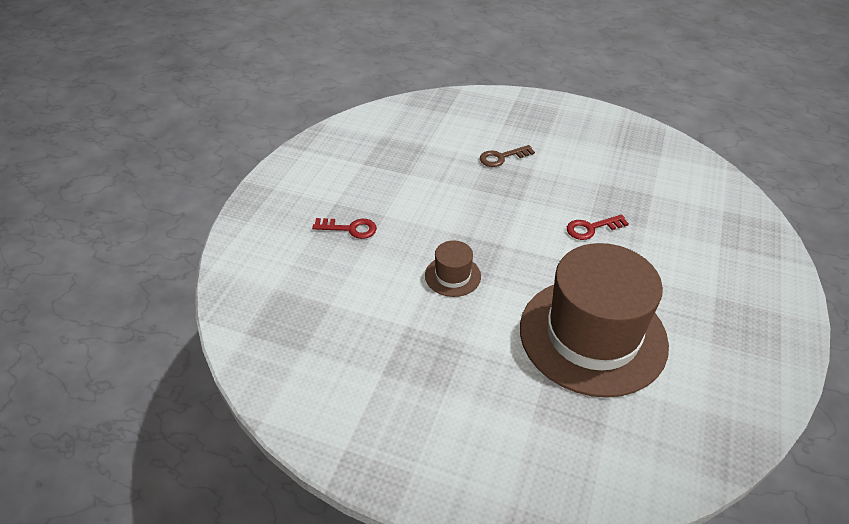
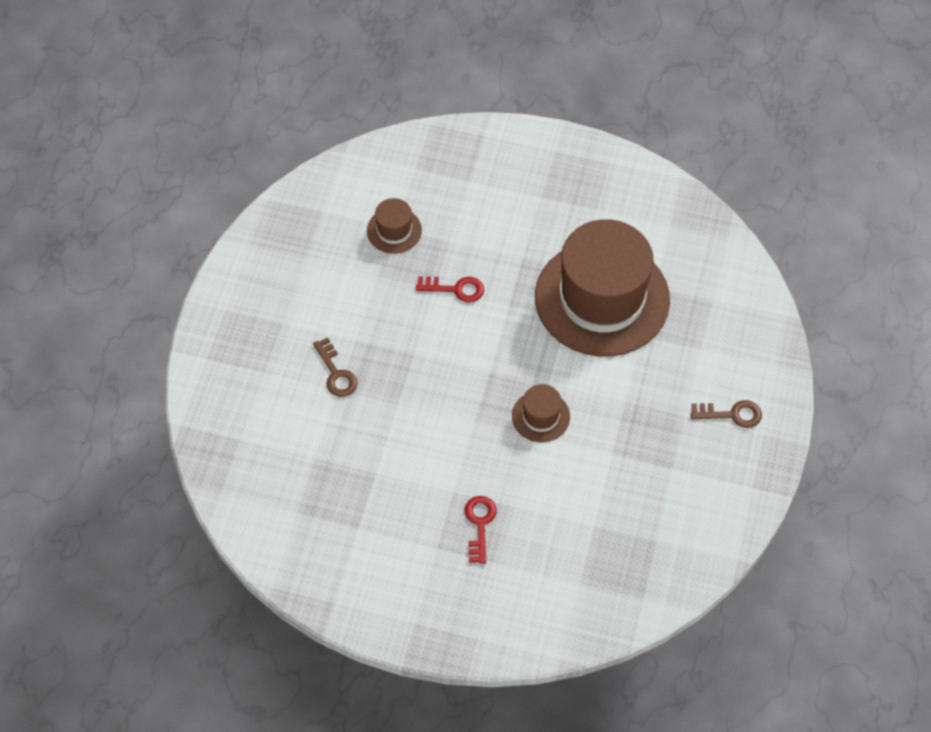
camera: 95 degrees left, 15 degrees up
red key [567,215,629,240] -> red key turned 60 degrees counterclockwise [416,276,484,303]
none -> brown hat [367,198,422,254]
none -> brown key [691,400,762,428]

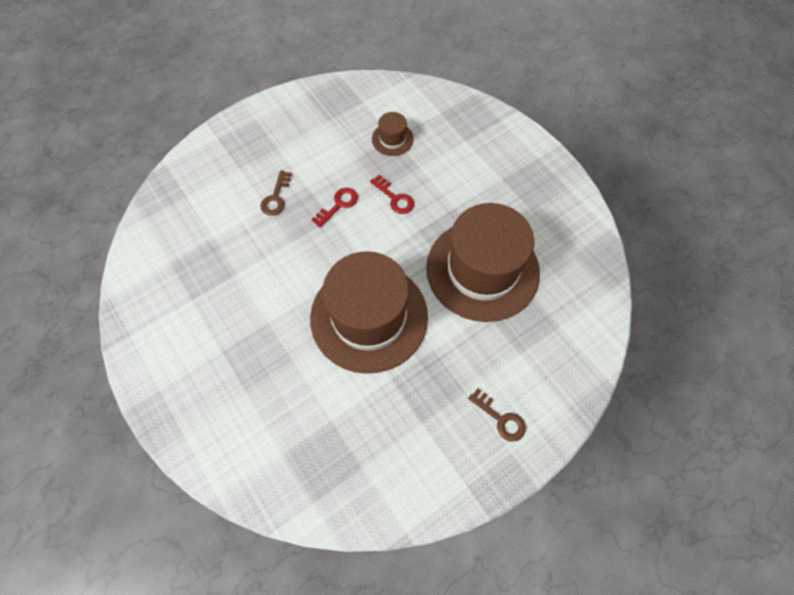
camera: 40 degrees right, 5 degrees up
red key [465,496,497,564] -> red key moved to [311,188,358,228]
brown hat [512,384,570,442] -> brown hat [310,251,428,374], size x2.40

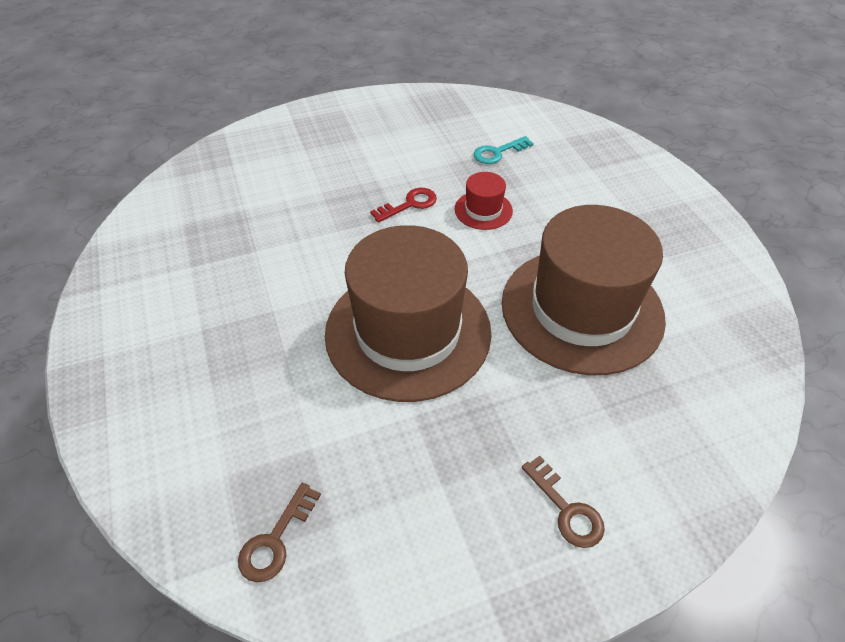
camera: 15 degrees right, 15 degrees down
brown key [260,170,292,216] -> brown key moved to [238,483,321,582]
red key [370,175,414,214] -> red hat [455,172,513,230]
brown hat [372,112,414,156] -> turquoise key [474,136,534,164]

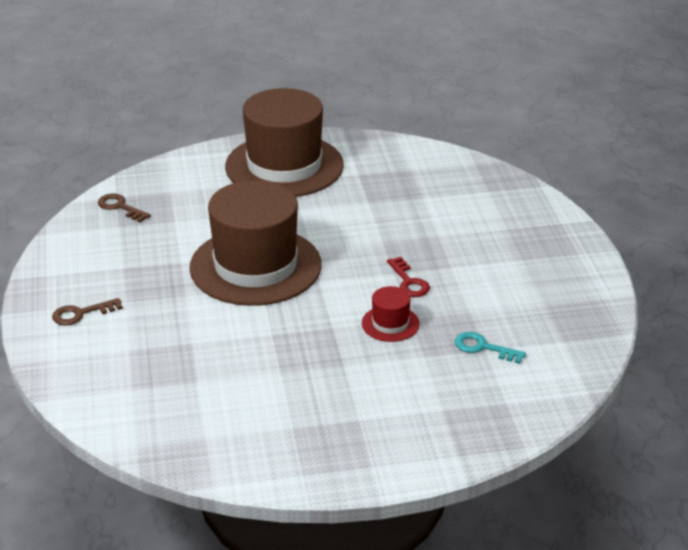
camera: 100 degrees right, 15 degrees down
turquoise key [474,136,534,164] -> turquoise key turned 45 degrees counterclockwise [455,332,526,364]
brown hat [502,205,666,375] -> brown hat moved to [225,88,344,197]

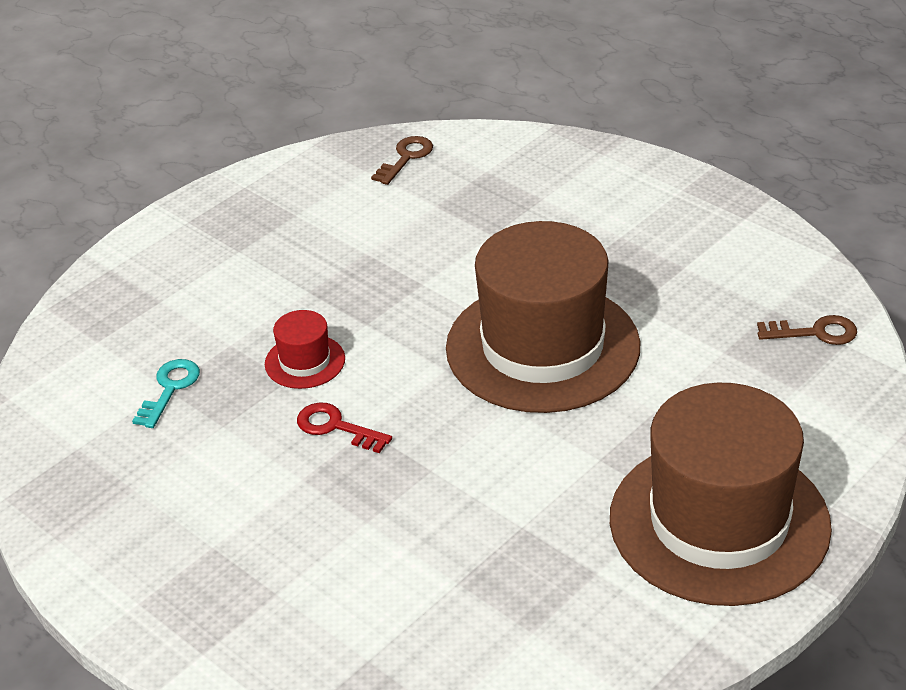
camera: 145 degrees right, 5 degrees up
brown key [52,298,123,325] -> brown key moved to [371,136,433,185]
turquoise key [455,332,526,364] -> turquoise key turned 60 degrees counterclockwise [132,359,200,428]

